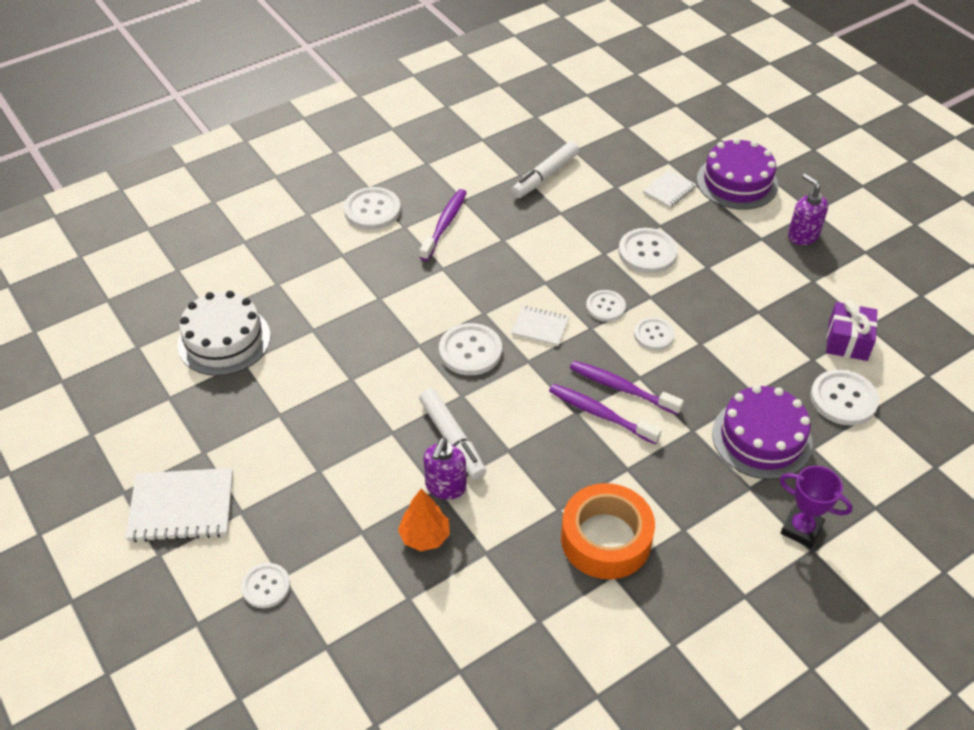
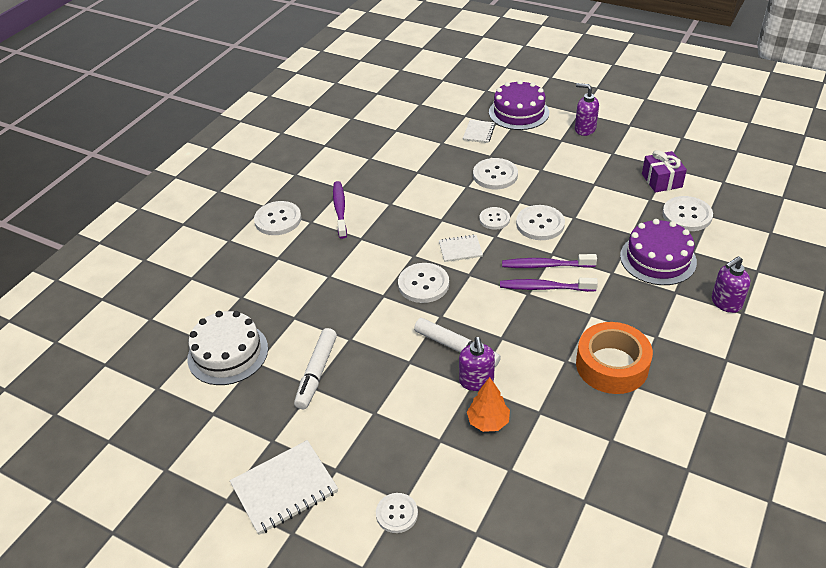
camera: 25 degrees left, 5 degrees down
white marker [511,141,579,198] -> white marker moved to [294,328,337,409]
white button [634,317,675,350] -> white button [516,205,565,240], size x1.55
purple trophy [780,466,853,548] -> purple soap dispenser [712,256,750,313]

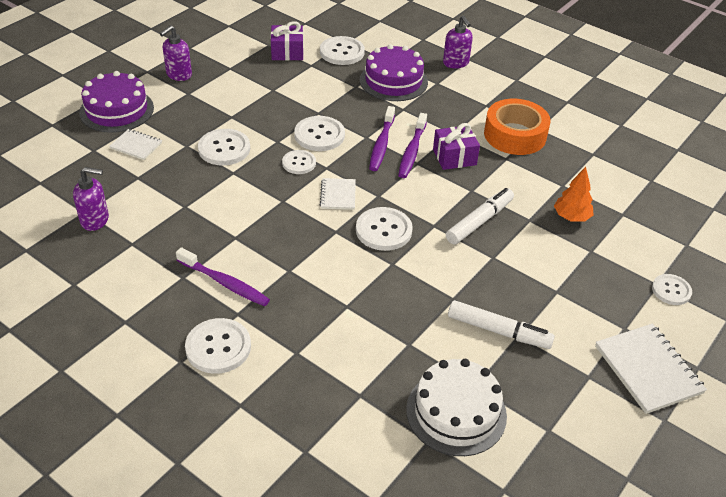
camera: 85 degrees left, 0 degrees up
purple toothbrush [333,181,347,239] -> purple toothbrush turned 150 degrees counterclockwise [176,247,270,306]
purple soap dispenser [459,337,495,391] -> purple soap dispenser moved to [73,167,109,231]
none -> purple gift [433,123,480,170]

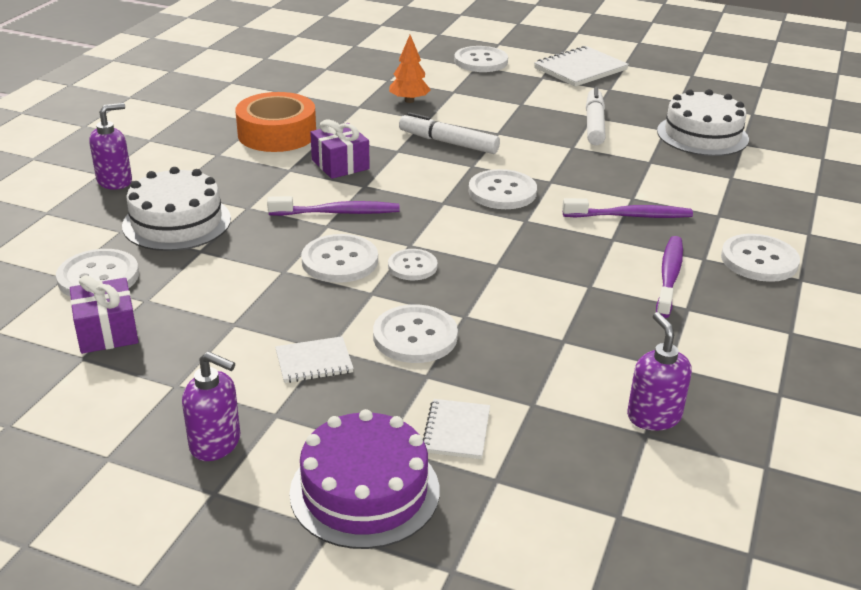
camera: 105 degrees left, 10 degrees down
white notebook [320,178,356,210] -> white notebook moved to [275,336,354,383]
purple cake [360,44,428,101] -> white cake [122,167,231,251]
purple toothbrush [398,113,427,178] -> purple toothbrush moved to [562,198,693,218]
white button [652,274,692,305] -> white button [454,46,508,72], size x1.55

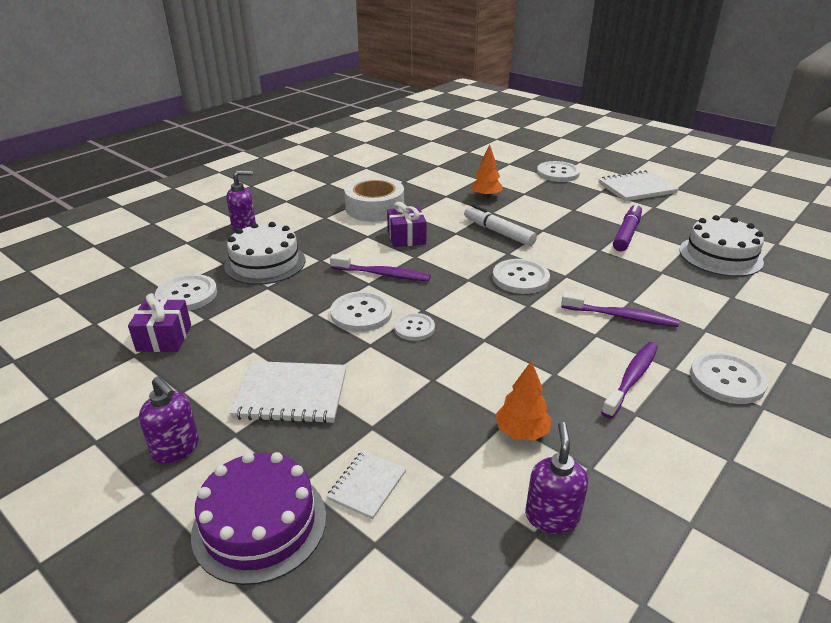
camera: 20 degrees right, 0 degrees up
orange tape [235,92,316,152] -> white tape [344,177,404,222]
white notebook [275,336,354,383] -> white notebook [230,361,347,424], size x1.75
white button [373,304,458,363] -> none
white marker [586,87,606,146] -> purple marker [613,203,642,251]
none -> orange tree [495,361,552,441]

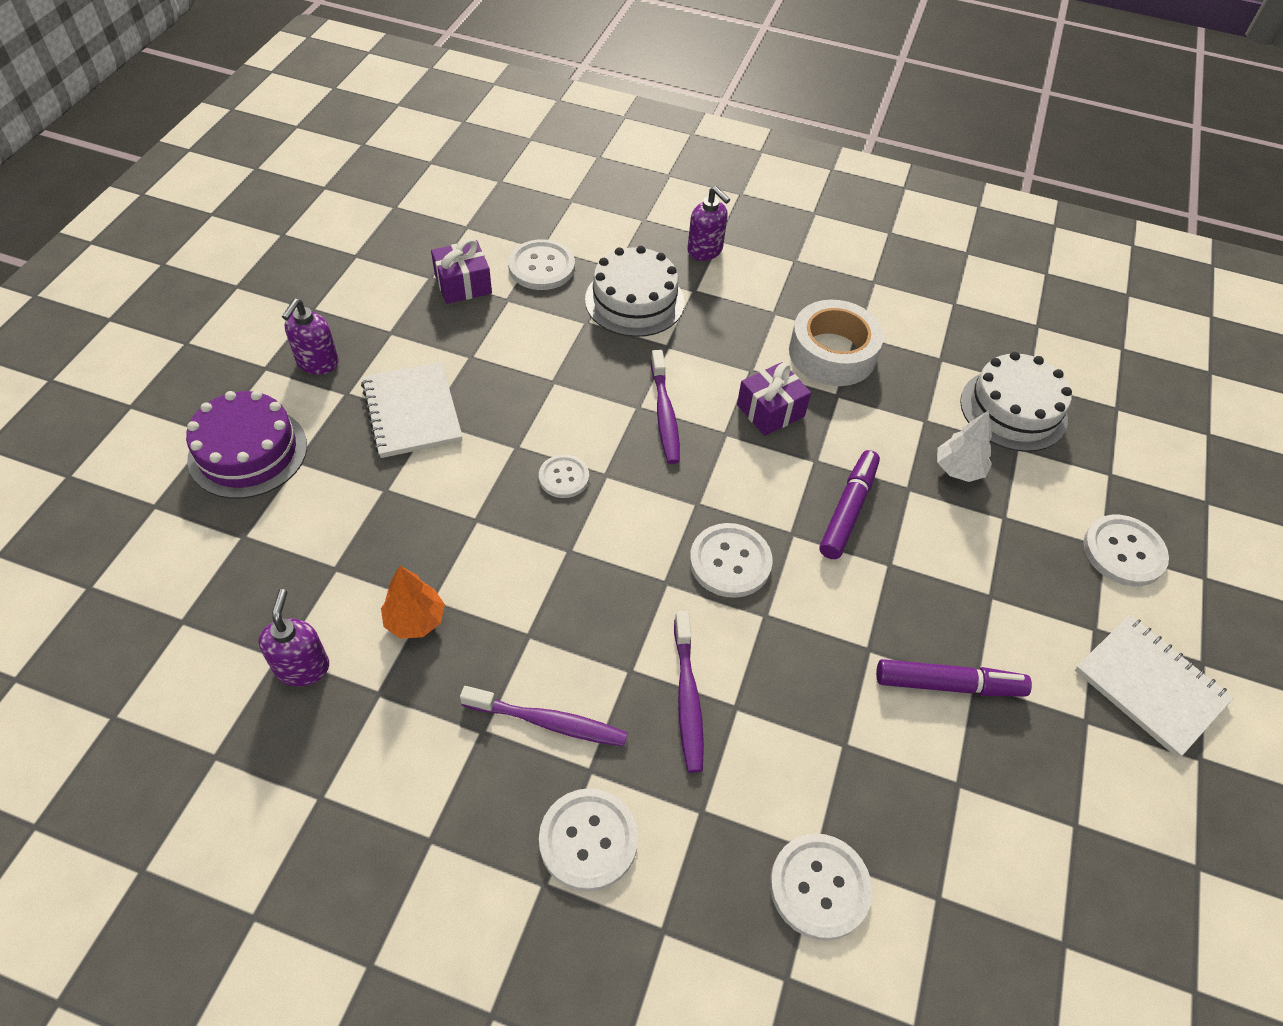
camera: 65 degrees right, 20 degrees up
white notebook [327,451,406,520] -> none
white button [330,291,392,332] -> white button moved to [770,834,872,941]
white marker [464,205,537,246] -> purple marker [819,450,880,559]
orange tree [470,145,503,198] -> white tree [937,410,992,482]
purple soap dispenser [525,422,588,534] -> purple soap dispenser turned 75 degrees counterclockwise [258,589,329,686]
white cake [679,215,764,277] -> white cake moved to [960,352,1072,452]

